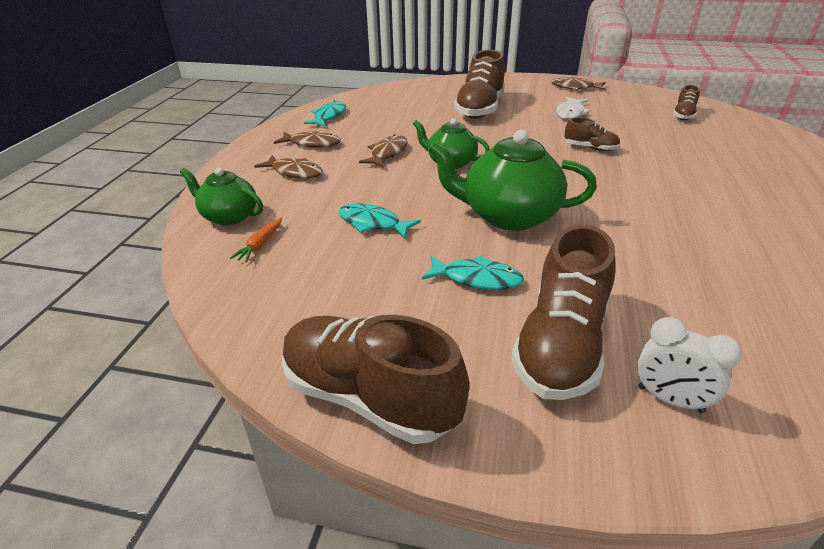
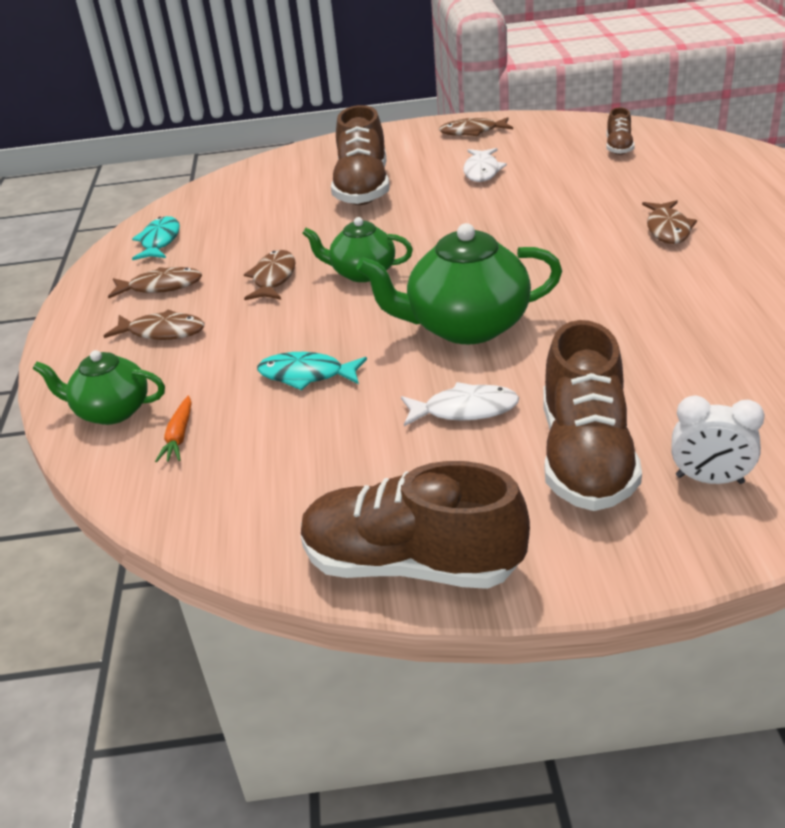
camera: 15 degrees left, 0 degrees up
turquoise fish [422,255,524,290] -> white fish [401,382,519,426]
brown shoe [564,118,620,151] -> none
none -> brown fish [642,200,697,244]

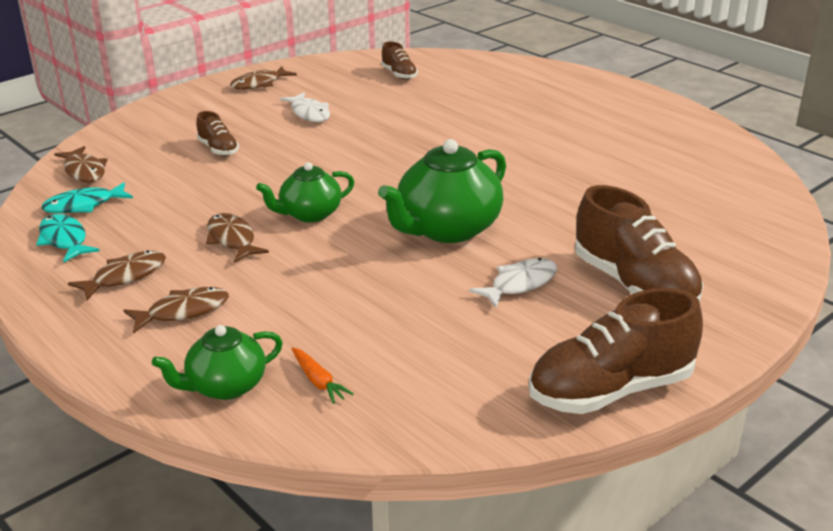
camera: 40 degrees left, 5 degrees down
turquoise fish [257,352,367,390] -> turquoise fish moved to [41,182,133,213]
brown shoe [331,105,389,205] -> brown shoe [196,111,239,156], size x0.49
brown fish [642,200,697,244] -> brown fish moved to [54,146,107,182]
white clock [672,395,765,484] -> none

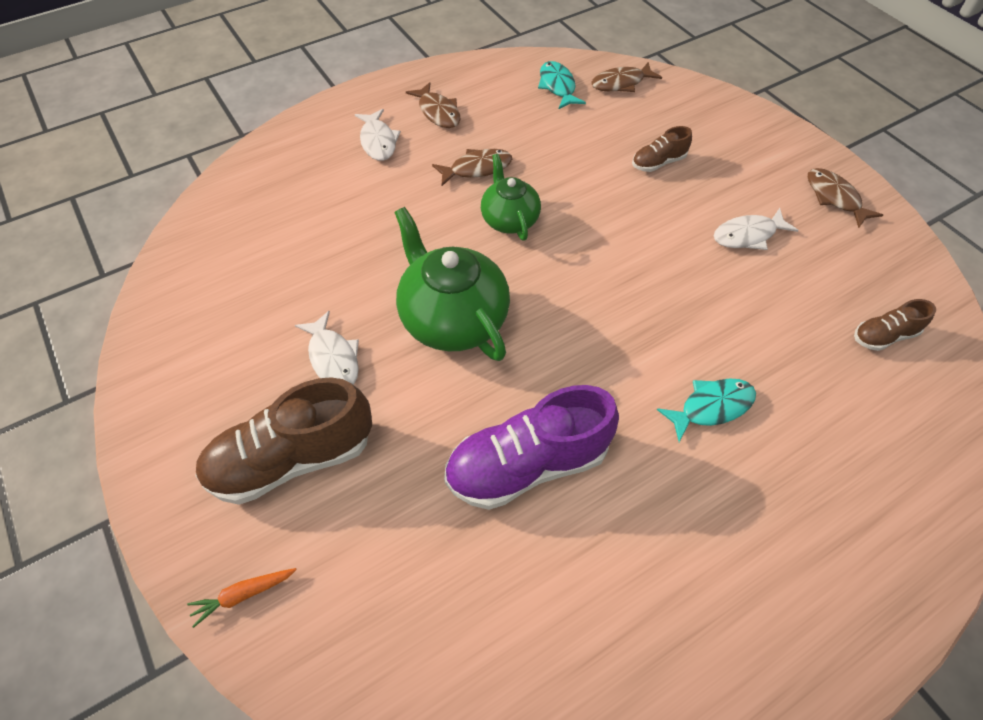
camera: 100 degrees right, 25 degrees up
turquoise fish [36,214,100,262] -> turquoise fish moved to [657,378,756,442]
brown fish [123,287,229,333] -> white fish [355,109,401,161]
green teapot [152,325,283,400] -> none
orange carrot [291,347,354,404] -> orange carrot moved to [187,568,297,628]
brown shoe [529,288,703,414] -> none
none -> purple shoe [444,385,619,510]

